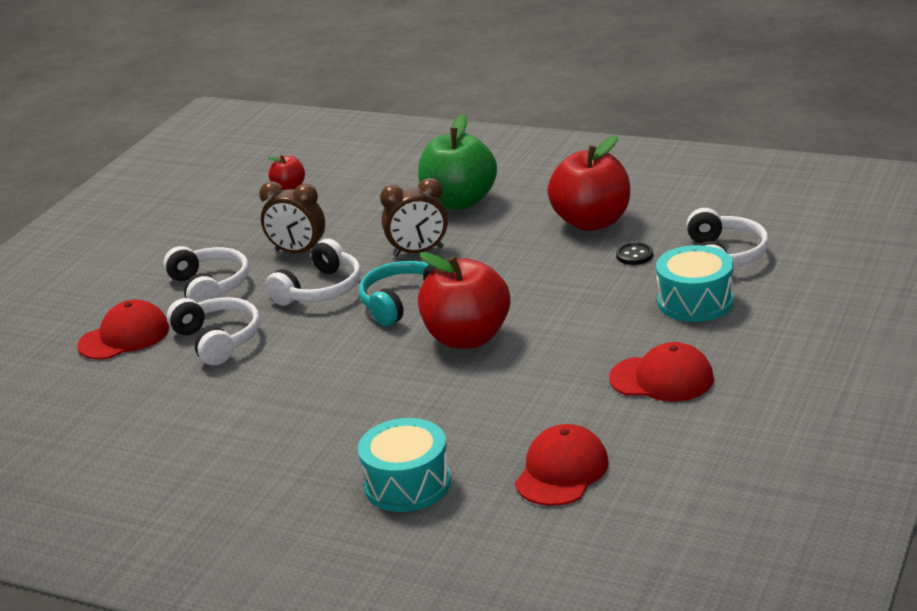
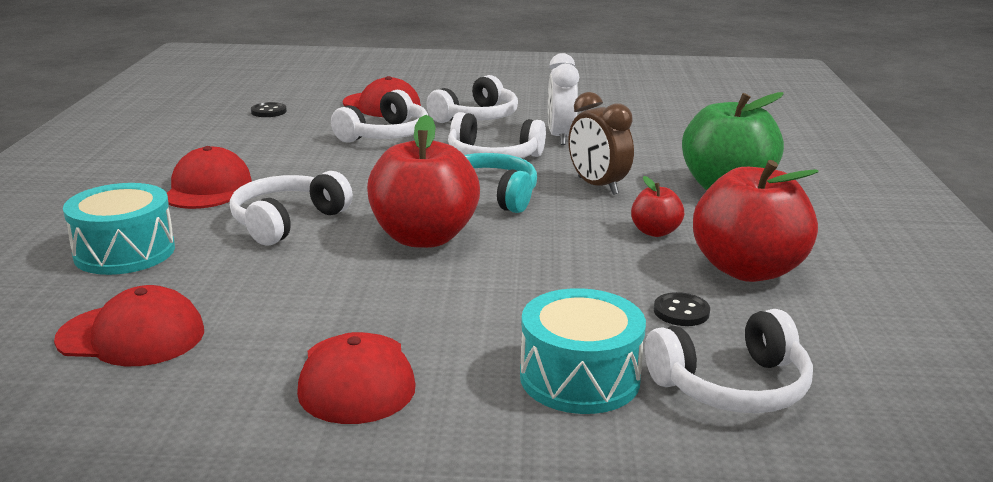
camera: 65 degrees right, 5 degrees down
brown clock [259,181,325,253] -> white clock [548,53,579,145]
red apple [268,155,305,190] -> red apple moved to [631,176,684,237]
none -> red cap [167,146,252,209]
none -> white headphones [230,171,353,246]
none -> black button [251,102,287,117]

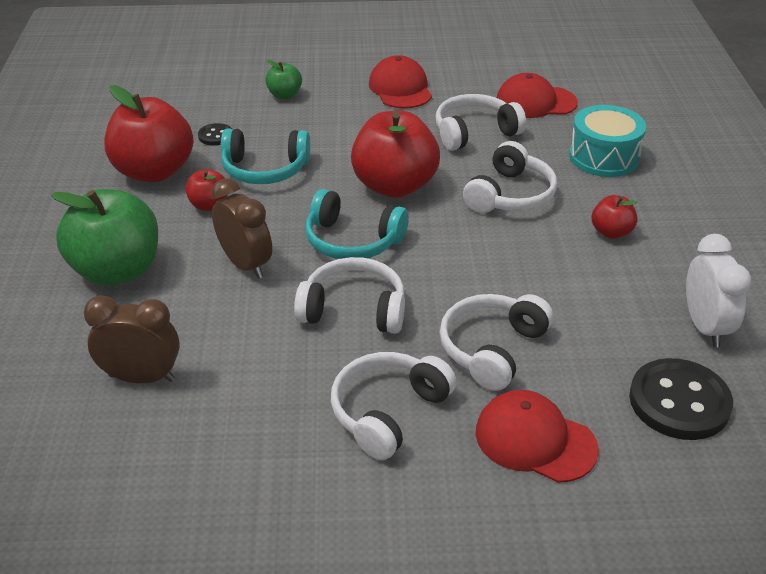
camera: 175 degrees right, 15 degrees up
red cap [167,146,252,209] -> red apple [592,195,638,239]
black button [251,102,287,117] -> black button [629,358,733,440], size x2.03
turquoise drum [520,288,646,414] -> green apple [265,60,302,99]
white clock [548,53,579,145] -> white clock moved to [686,234,751,347]
white headphones [645,309,813,413] -> white headphones moved to [435,94,526,151]
none -> brown clock [84,295,180,384]
none -> turquoise headphones [221,128,310,184]

